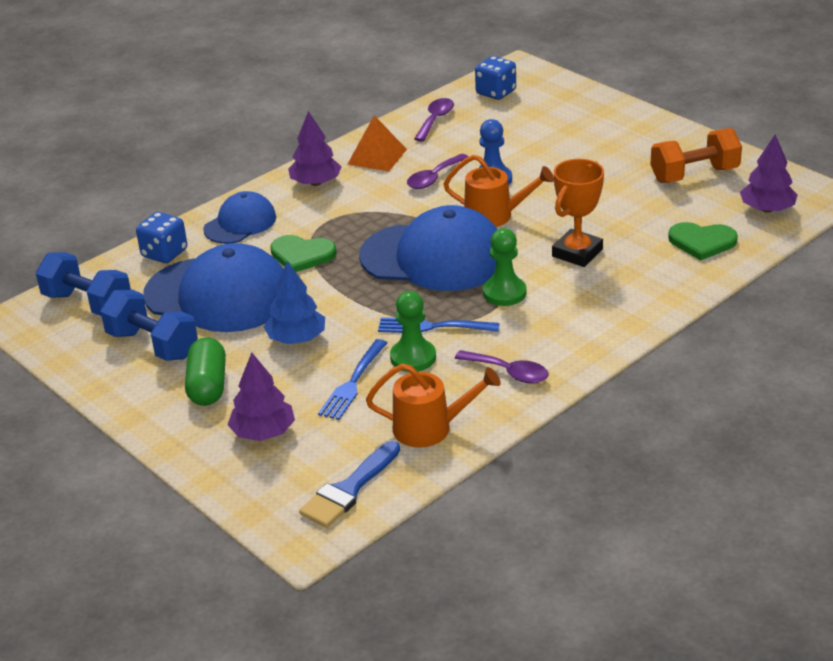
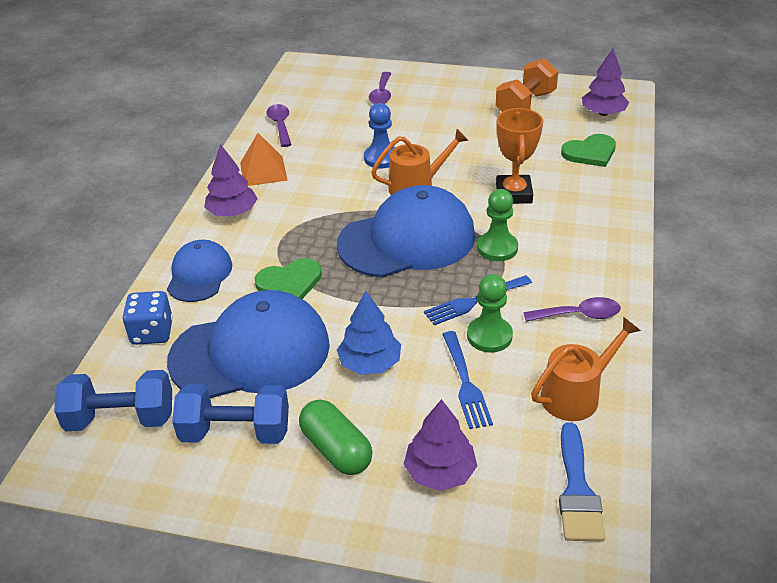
camera: 35 degrees left, 5 degrees up
purple spoon [407,154,469,189] -> purple spoon moved to [369,72,391,104]
blue dice [475,56,516,100] -> none

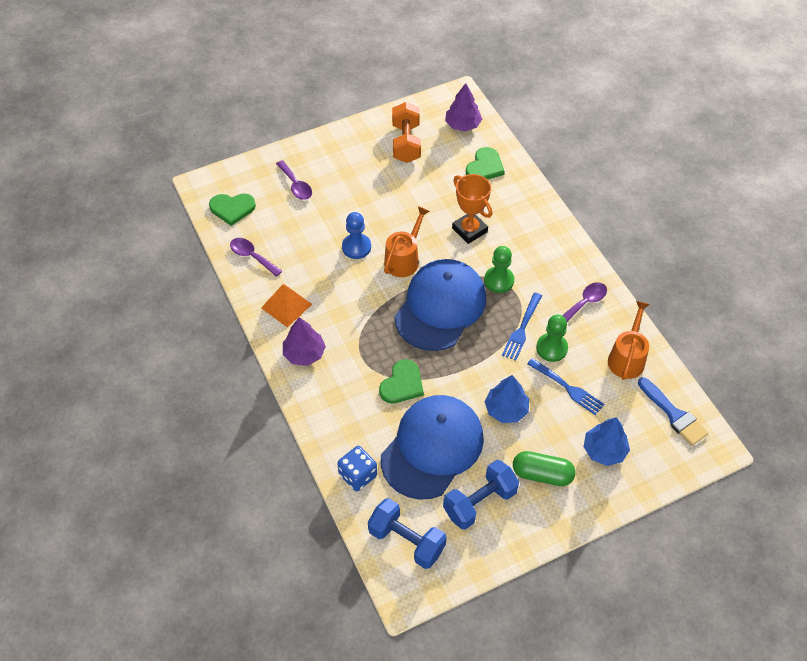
camera: 40 degrees left, 15 degrees up
blue dumbbell [54,370,172,431] -> blue dumbbell turned 75 degrees clockwise [368,498,447,569]
blue cap [167,240,232,302] -> none
purple tree [404,399,477,491] -> blue tree [583,417,630,466]
none -> green heart [209,194,256,226]

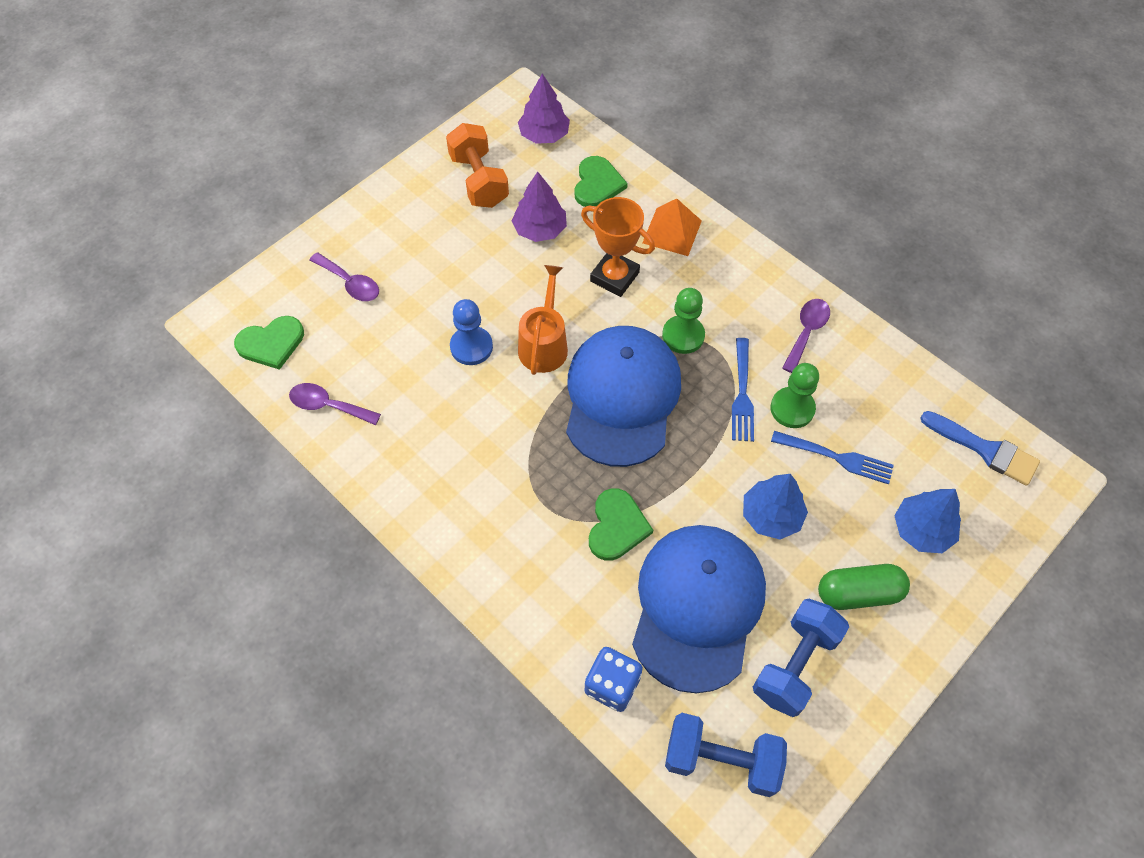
camera: 20 degrees left, 5 degrees up
orange pyramid [261,284,312,327] -> orange pyramid moved to [642,198,702,256]
purple tree [283,317,326,366] -> purple tree moved to [512,172,567,242]
orange watering can [608,301,650,380] -> none

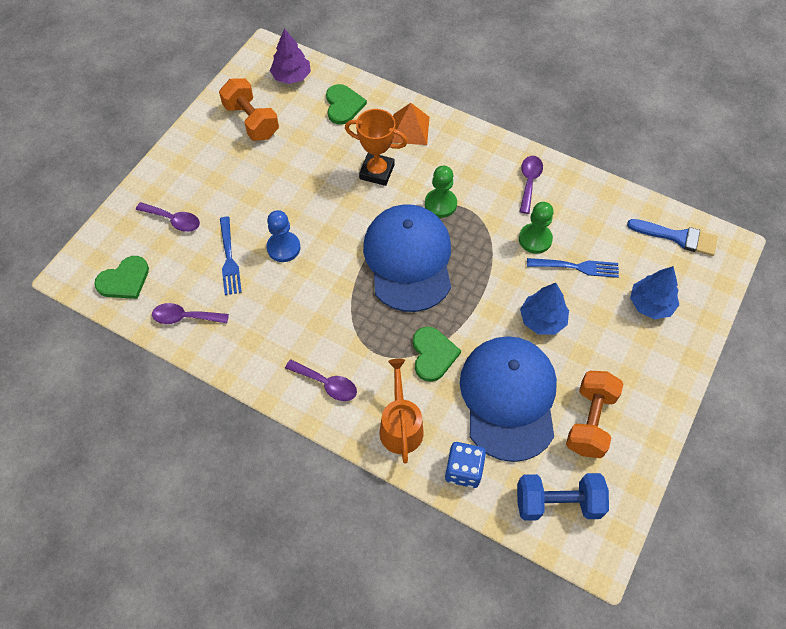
camera: 15 degrees left, 0 degrees up
purple tree [512,172,567,242] -> none
orange watering can [518,265,568,375] -> orange watering can moved to [380,359,423,464]
blue fork [732,338,754,442] -> blue fork moved to [220,217,242,295]
blue dumbbell [753,599,849,717] -> orange dumbbell [566,371,624,458]
green capsule [818,564,910,610] -> none
none -> purple spoon [285,359,357,401]

